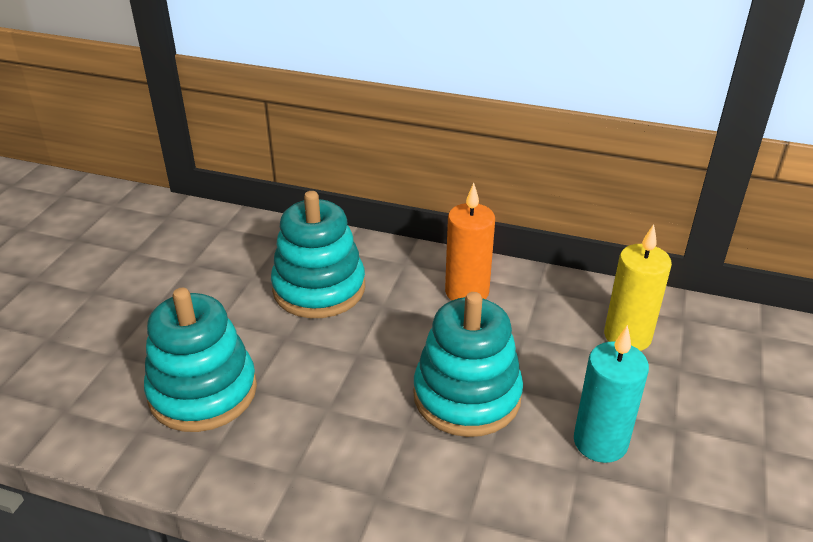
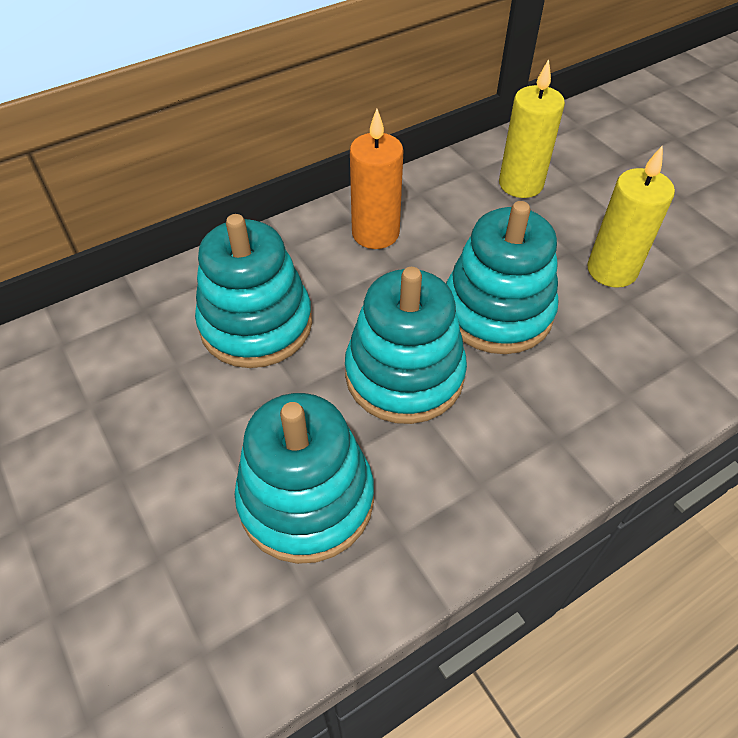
camera: 50 degrees left, 15 degrees up
turquoise candle [574,325,649,463] -> yellow candle [588,145,675,288]
none -> turquoise stacking toy [345,267,467,424]

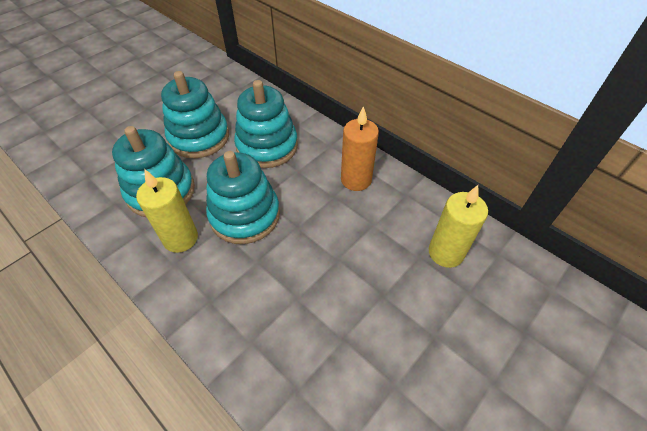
camera: 75 degrees right, 0 degrees up
turquoise stacking toy [446,201,558,354] -> turquoise stacking toy moved to [161,71,229,158]
yellow candle [588,145,675,288] -> yellow candle moved to [136,169,198,253]

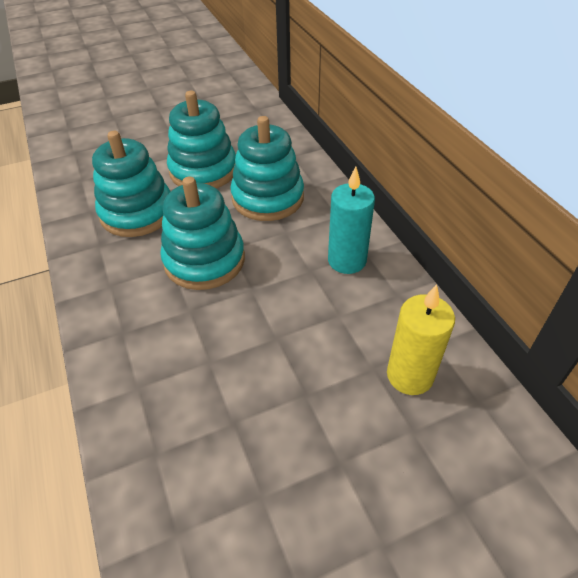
camera: 25 degrees right, 5 degrees down
yellow candle [136,169,198,253] -> none
orange candle [341,106,379,191] -> turquoise candle [328,166,375,274]

